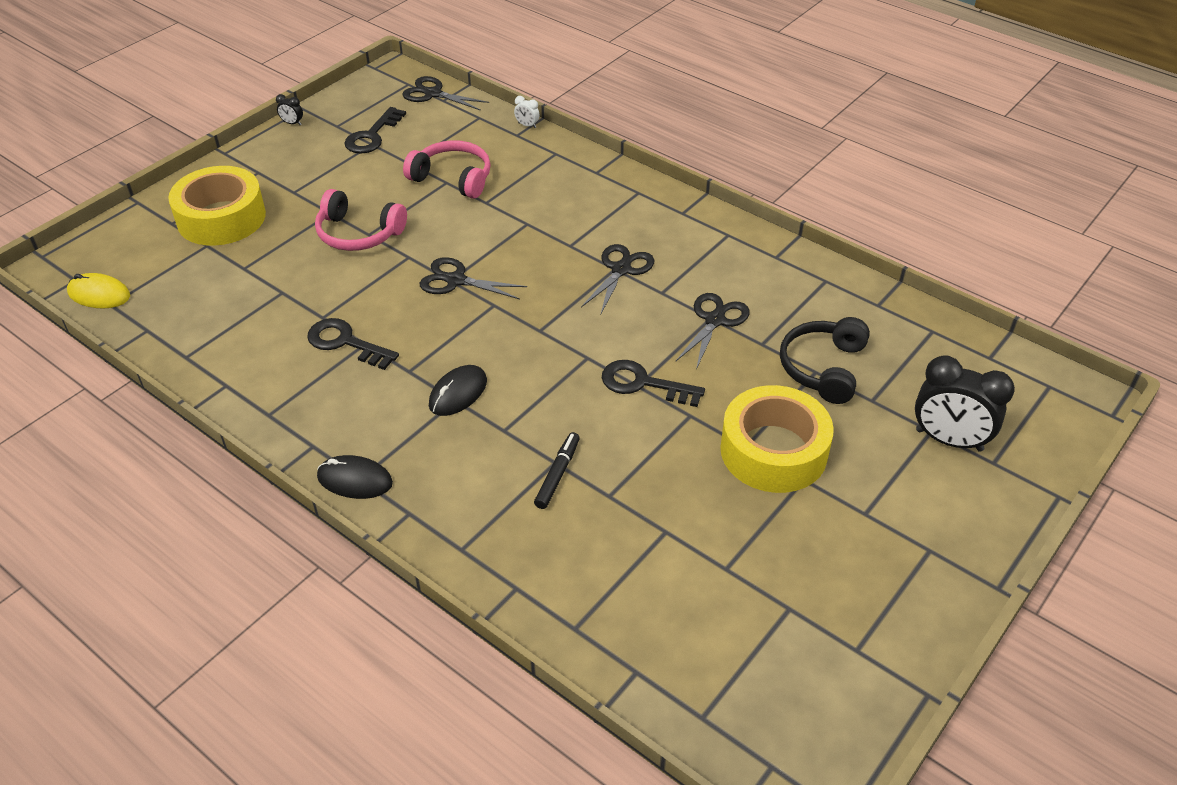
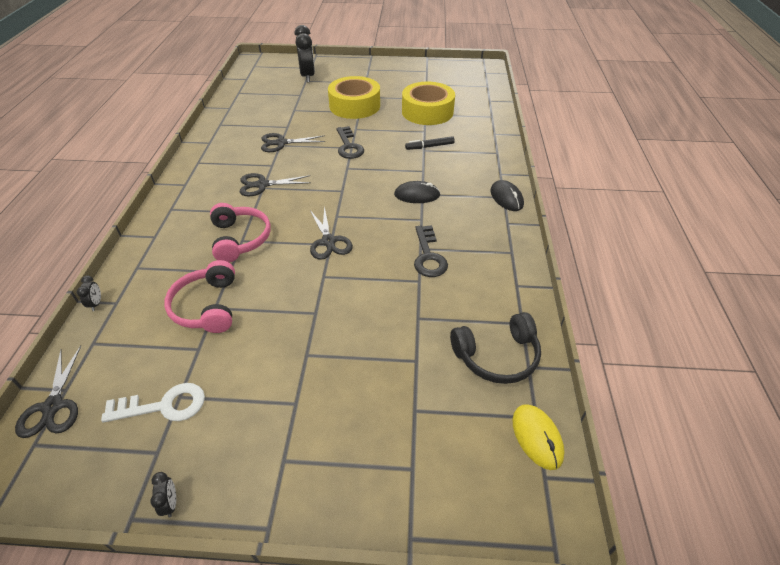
camera: 125 degrees left, 0 degrees up
yellow tape [168,166,266,246] -> yellow tape moved to [402,82,455,125]
pink headphones [315,189,407,251] -> pink headphones moved to [210,203,271,263]
black key [344,107,406,154] -> white key [101,383,205,423]
white clock [514,96,540,128] -> black clock [77,276,101,311]
black headphones [780,317,870,404] -> black headphones moved to [450,312,541,384]

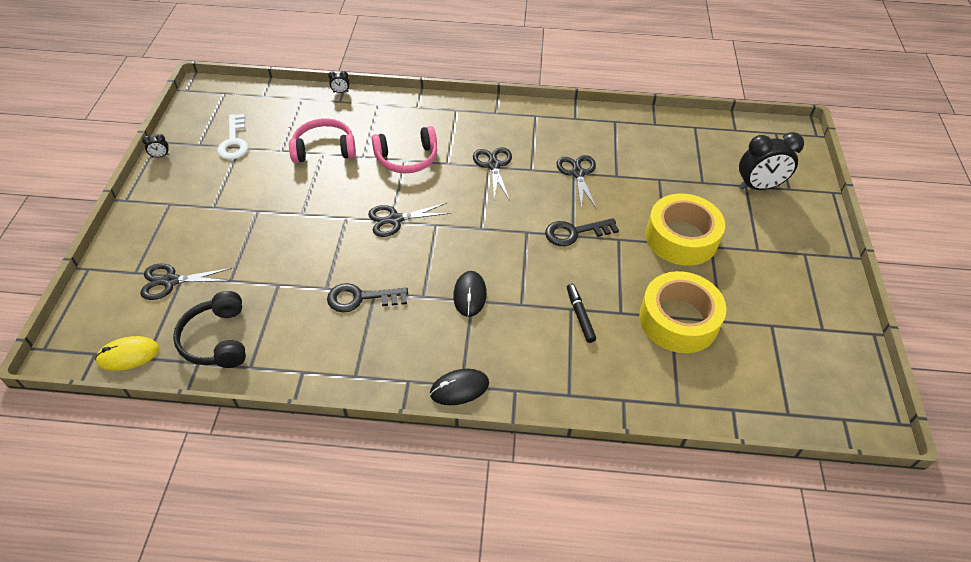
camera: 90 degrees right, 5 degrees up
black scissors [15,345,81,438] -> black scissors moved to [140,263,232,300]

